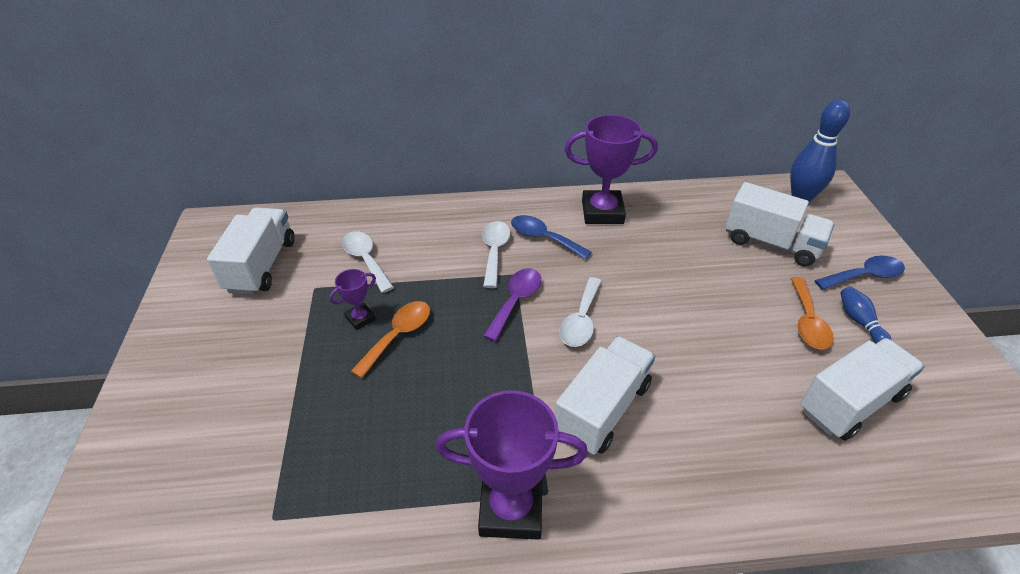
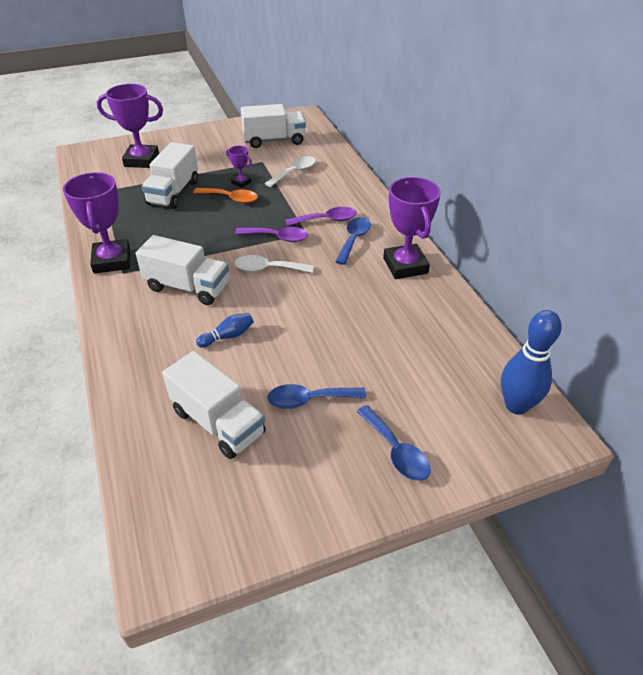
camera: 75 degrees right, 0 degrees up
white spoon [482,221,510,288] -> purple spoon [285,207,356,226]
white truck [725,182,834,267] -> white truck moved to [142,142,198,209]
orange spoon [791,277,834,350] -> blue spoon [267,384,366,409]
blue bowling pin [840,286,892,344] -> blue bowling pin moved to [196,313,254,348]
none -> purple trophy [97,84,163,168]

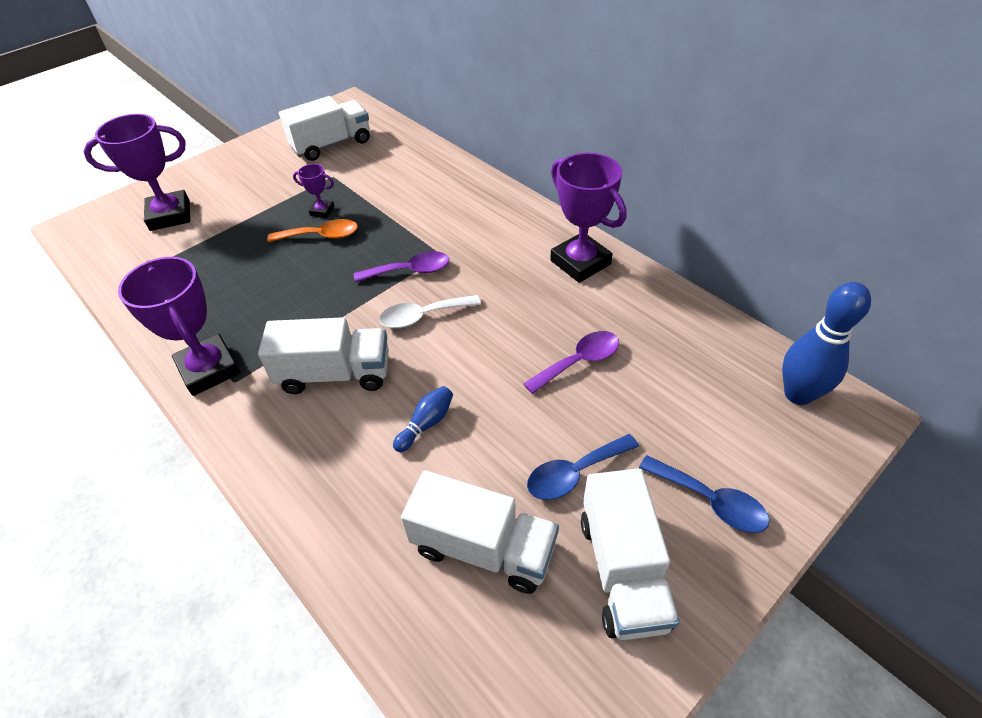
camera: 20 degrees left, 5 degrees up
white truck [142,142,198,209] -> white truck moved to [581,468,680,640]
white spoon [265,156,316,187] -> none
purple spoon [285,207,356,226] -> purple spoon moved to [523,331,619,394]
blue spoon [335,217,371,265] -> none

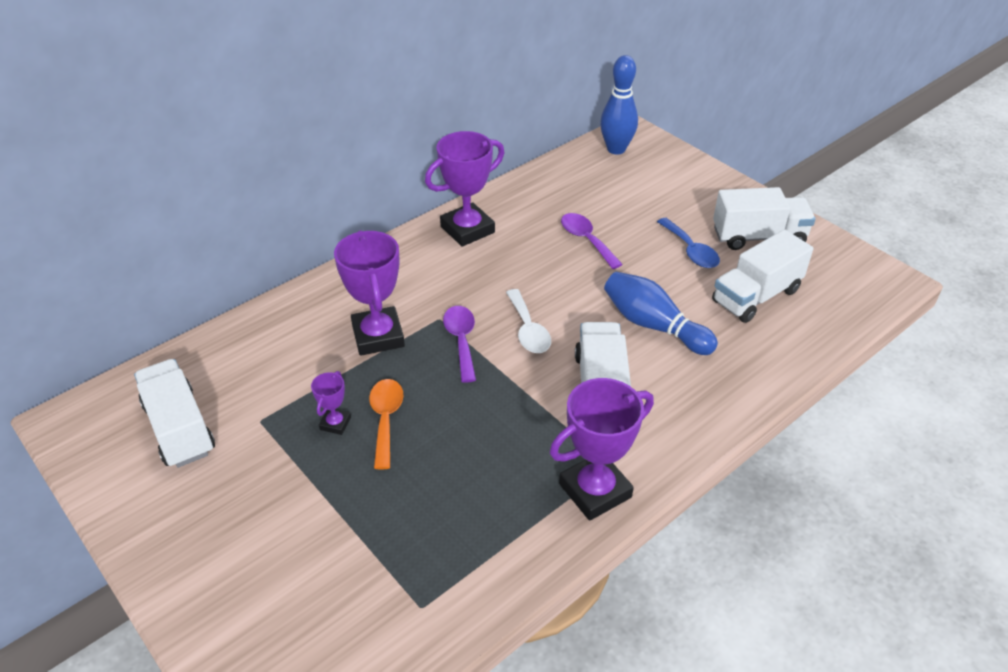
camera: 90 degrees left, 5 degrees down
purple trophy [84,114,190,231] -> purple trophy moved to [334,230,405,356]
blue bowling pin [393,386,453,452] -> blue bowling pin [604,272,718,355], size x1.88
white truck [401,470,559,594] -> white truck turned 150 degrees counterclockwise [712,229,813,323]
blue spoon [639,455,770,533] -> none

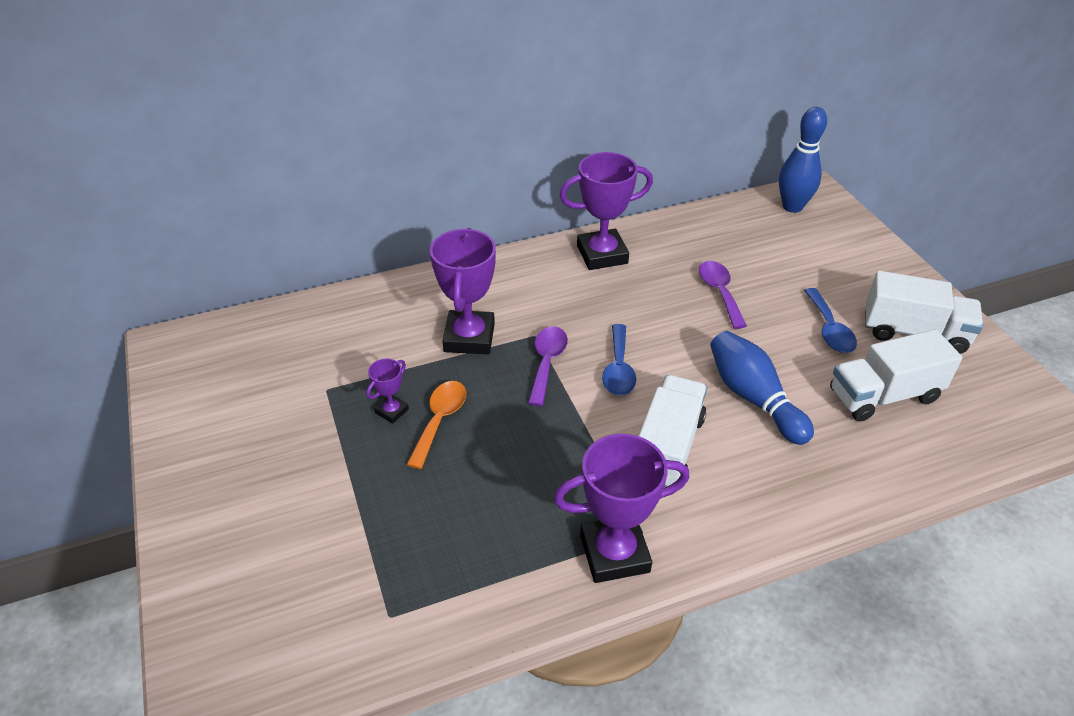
camera: 20 degrees right, 0 degrees up
white truck [134,359,215,468] -> none
white spoon [506,289,551,353] -> blue spoon [602,324,636,396]

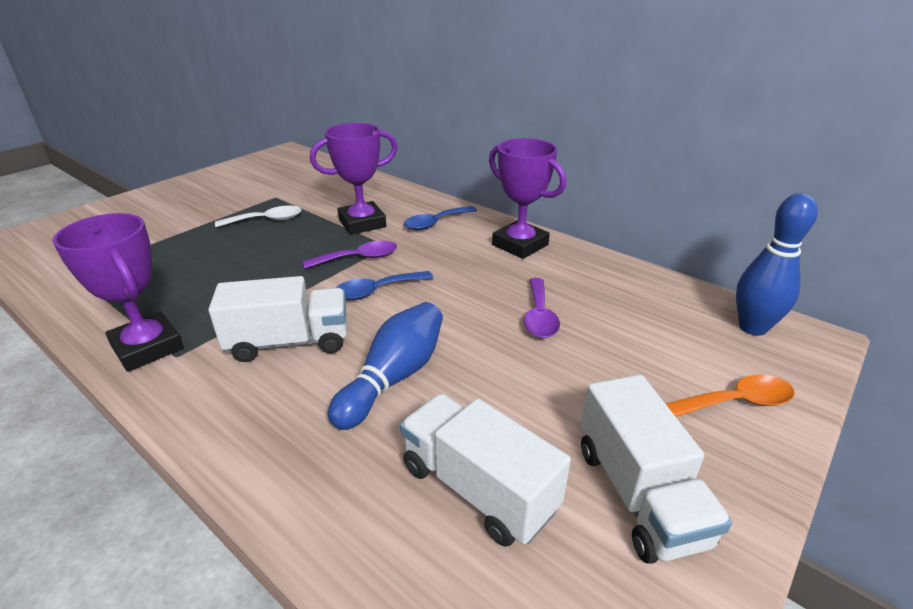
camera: 60 degrees right, 10 degrees down
purple trophy [366,358,409,424] -> white spoon [215,206,302,227]
orange spoon [407,381,466,469] -> orange spoon moved to [666,374,795,417]
purple spoon [699,261,747,329] -> purple spoon turned 135 degrees clockwise [524,278,560,338]
blue spoon [804,288,857,353] -> blue spoon moved to [404,206,477,230]

